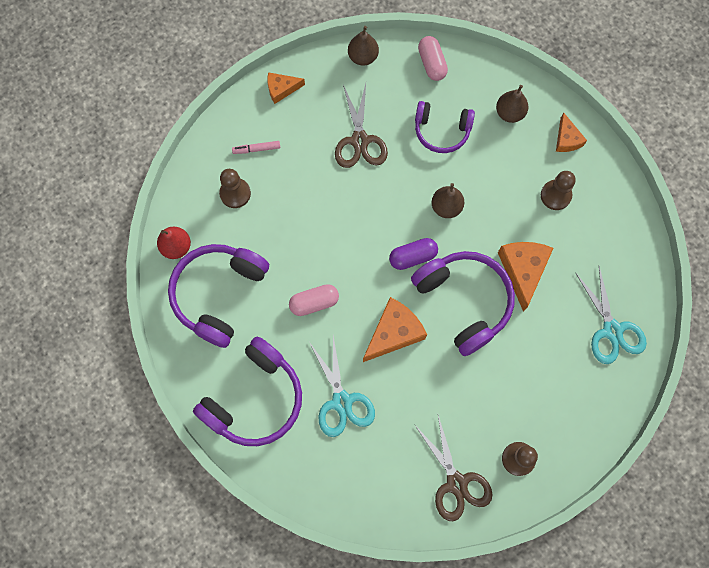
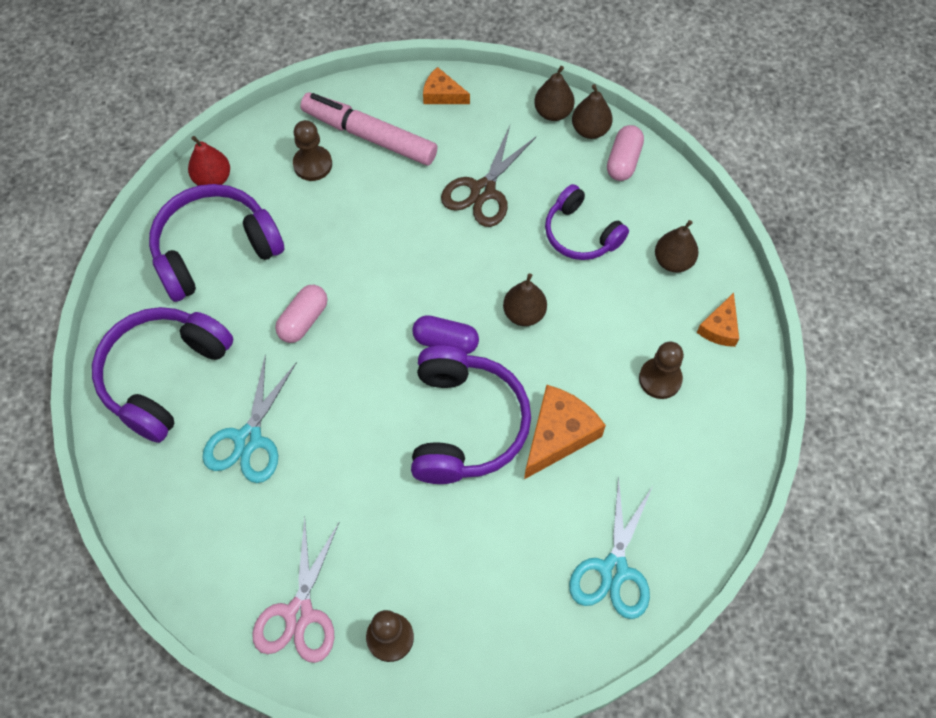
camera: 35 degrees right, 10 degrees down
purple headphones [193,336,302,446] -> purple headphones turned 135 degrees clockwise [92,307,233,443]
pink marker [232,141,280,154] -> pink marker [300,92,438,165], size x2.41
pink capsule [289,284,339,316] -> pink capsule turned 75 degrees counterclockwise [275,285,327,343]
orange cheese [363,297,427,362] -> none
brown scissors [414,415,493,521] -> pink scissors [252,517,339,663]
none -> brown pear [572,84,613,139]

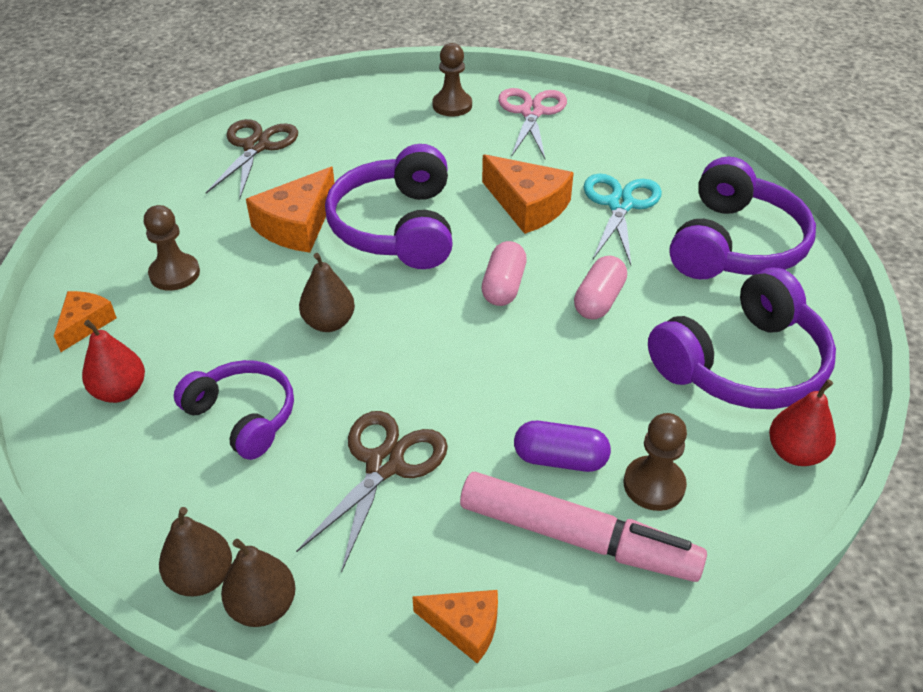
camera: 175 degrees right, 20 degrees down
purple capsule [412,315,479,354] -> purple capsule moved to [514,421,611,472]
turquoise scissors [569,476,653,619] -> brown scissors [206,119,298,198]
pink capsule [607,125,644,181] -> pink capsule moved to [481,241,527,306]
brown pear [655,220,699,273] -> red pear [82,320,145,403]
none -> orange cheese [482,154,574,234]

